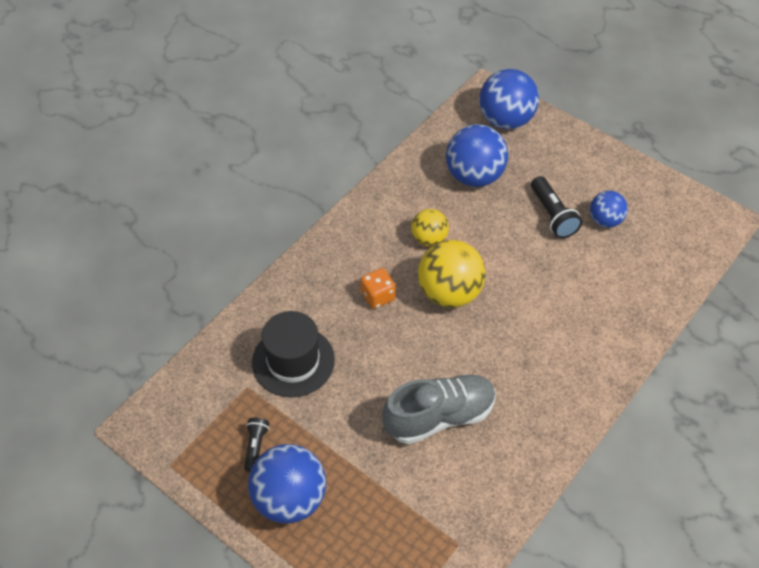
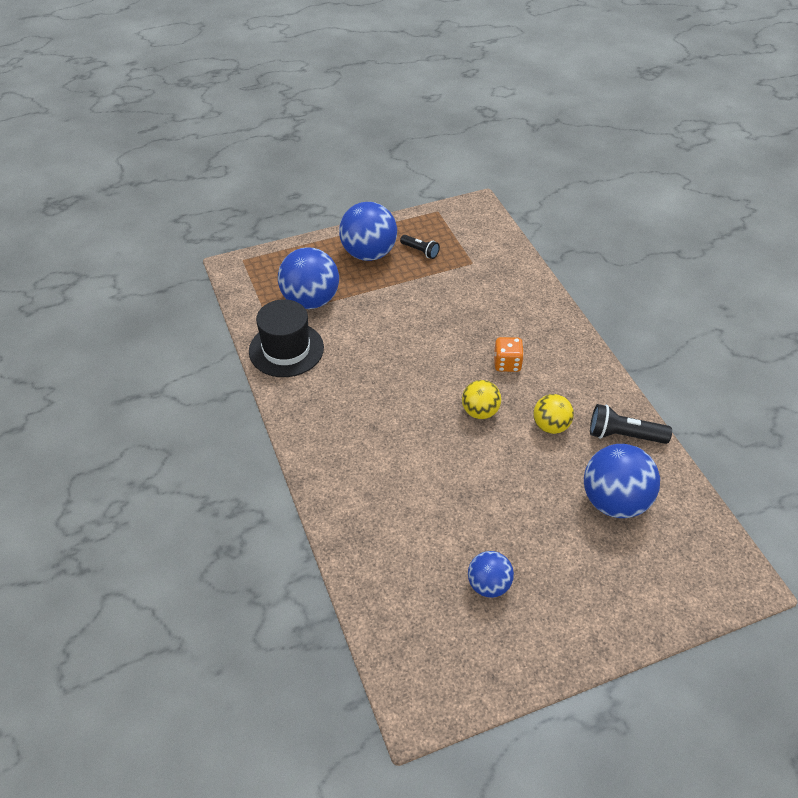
camera: 120 degrees right, 5 degrees down
black hat [252,311,335,397] -> black hat moved to [249,299,324,377]
grey shoe [382,374,496,444] -> none
yellow ball [418,240,486,308] -> yellow ball [462,380,501,419], size x0.58
blue ball [479,69,539,129] -> blue ball moved to [278,247,339,309]
black flashlight [531,176,582,238] -> black flashlight moved to [590,404,672,444]

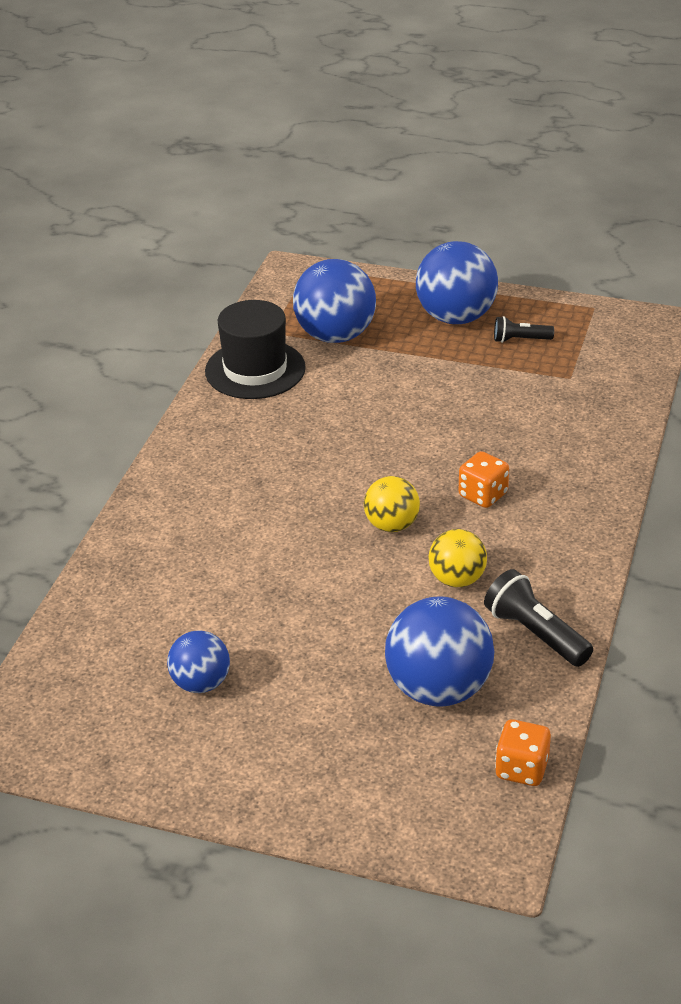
camera: 40 degrees right, 10 degrees down
black flashlight [400,235,440,259] -> black flashlight turned 105 degrees clockwise [494,316,554,343]
none -> orange dice [495,719,551,786]

